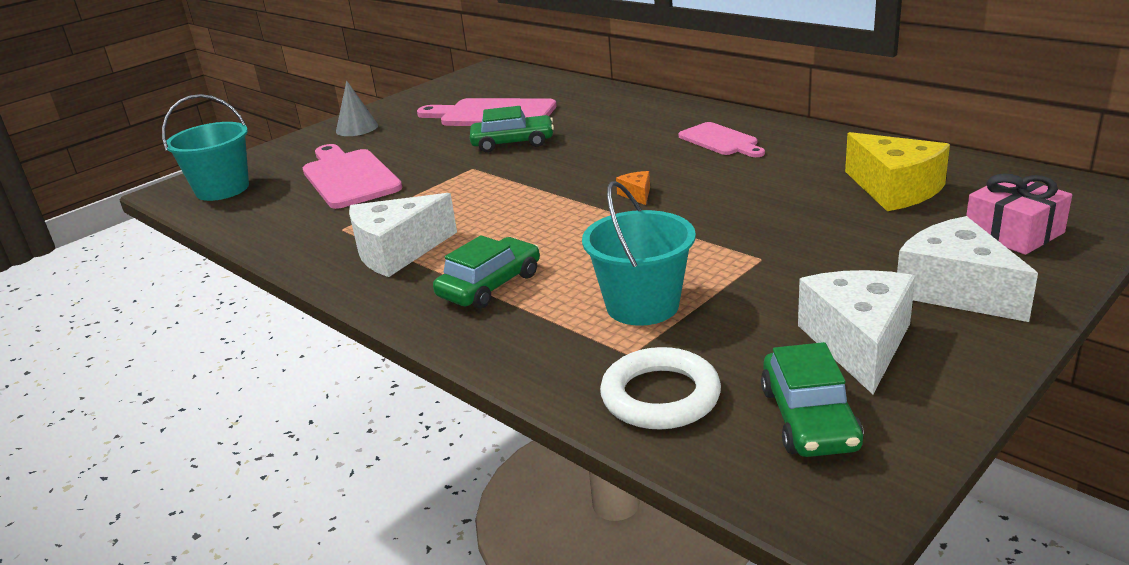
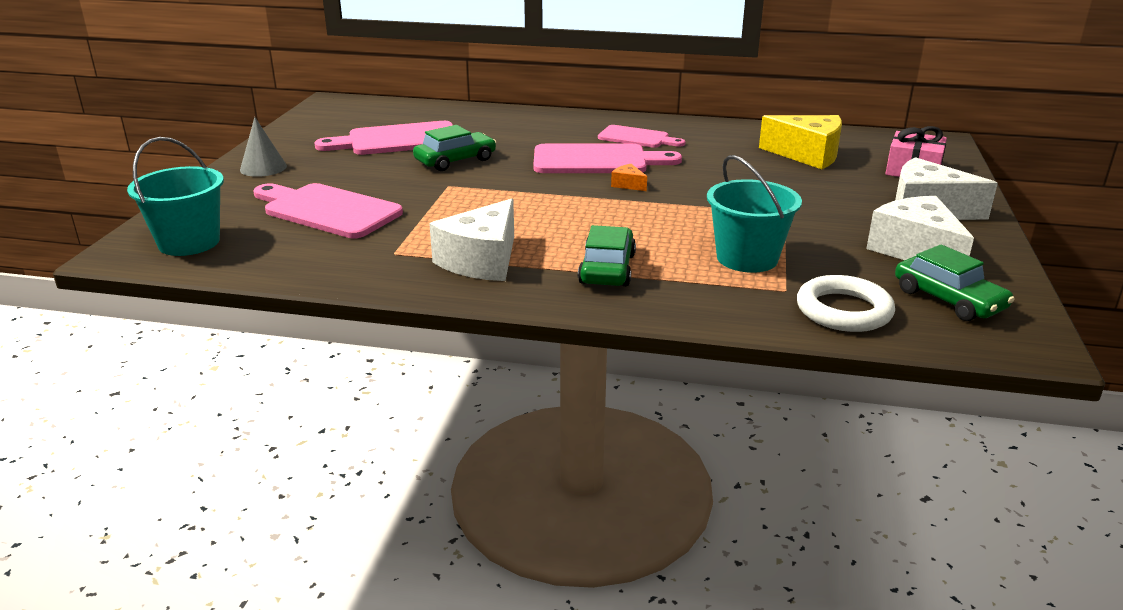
camera: 35 degrees left, 0 degrees up
none -> pink cutting board [533,144,682,173]

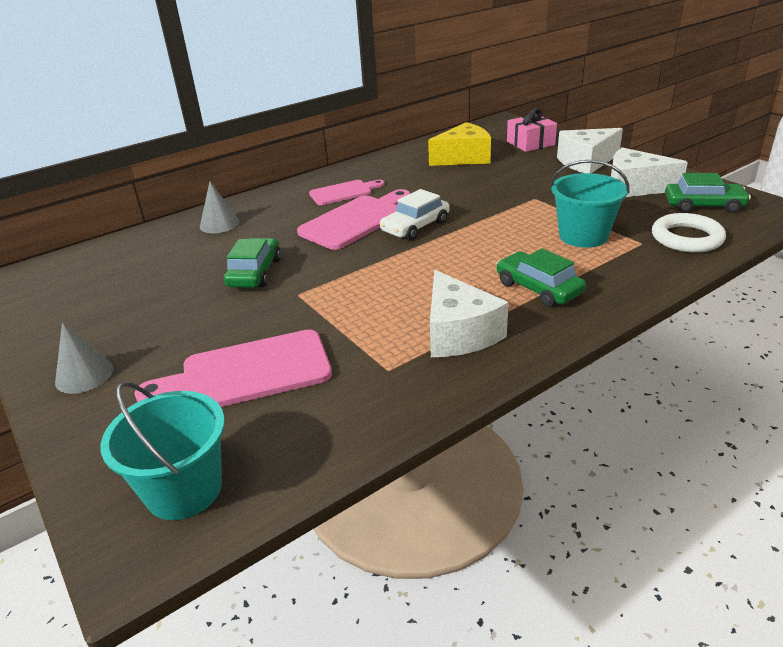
camera: 45 degrees left, 5 degrees up
pink cutting board [315,121,453,155] -> none
orange cheese [611,164,647,191] -> white car [380,189,450,240]
none -> grey cone [200,182,239,233]

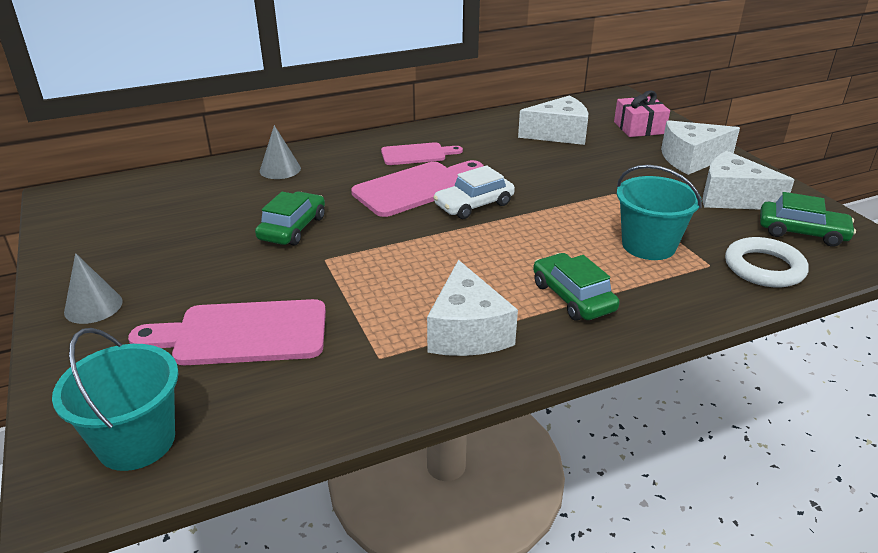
camera: 10 degrees right, 0 degrees up
yellow cheese [428,122,491,166] -> white cheese [518,96,588,145]

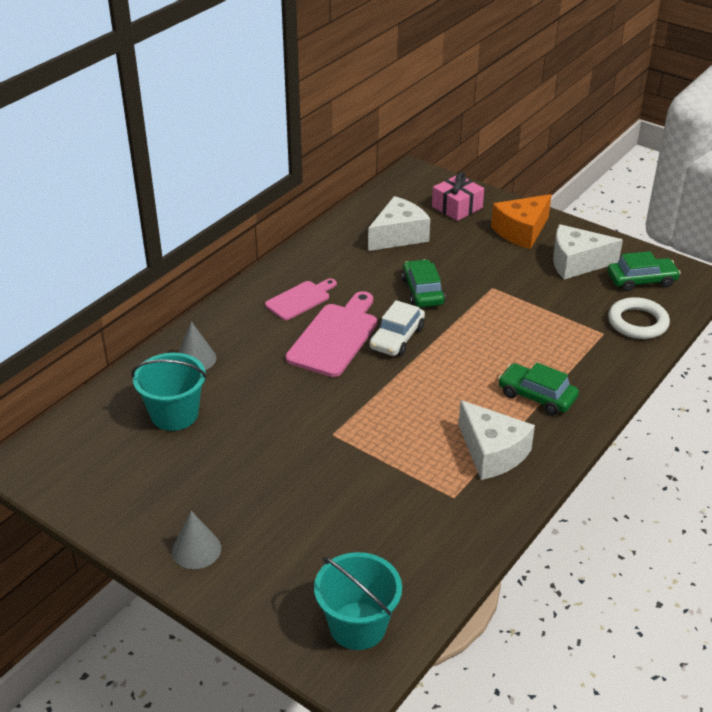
camera: 30 degrees left, 5 degrees up
pink cutting board [128,299,326,365] -> none
green car [255,191,325,246] -> green car moved to [401,259,445,308]
turquoise bucket [617,165,702,260] -> turquoise bucket moved to [131,353,207,431]
white cheese [661,120,740,175] -> orange cheese [491,194,552,249]

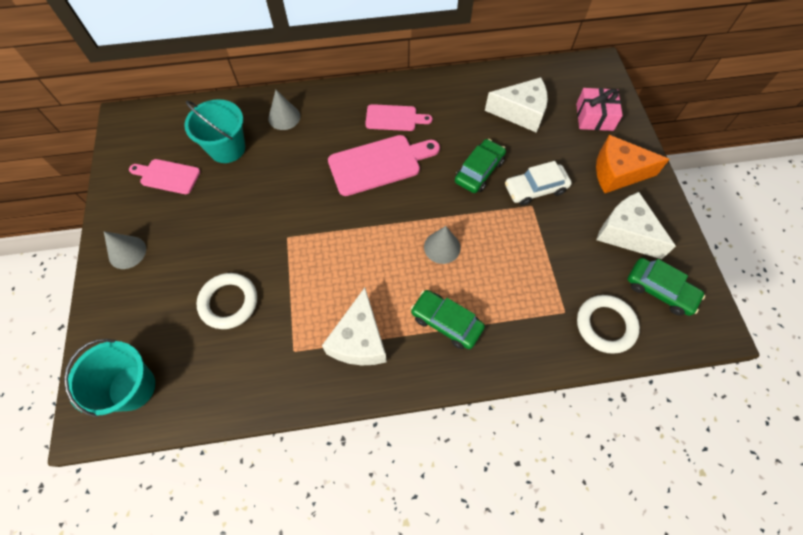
camera: 45 degrees right, 25 degrees up
white car [370,300,425,356] -> white car moved to [505,161,572,206]
green car [498,362,579,415] -> green car turned 45 degrees counterclockwise [411,290,485,349]
none -> pink cutting board [129,159,200,194]
none -> white ring [196,273,257,329]
none -> grey cone [424,226,460,264]

